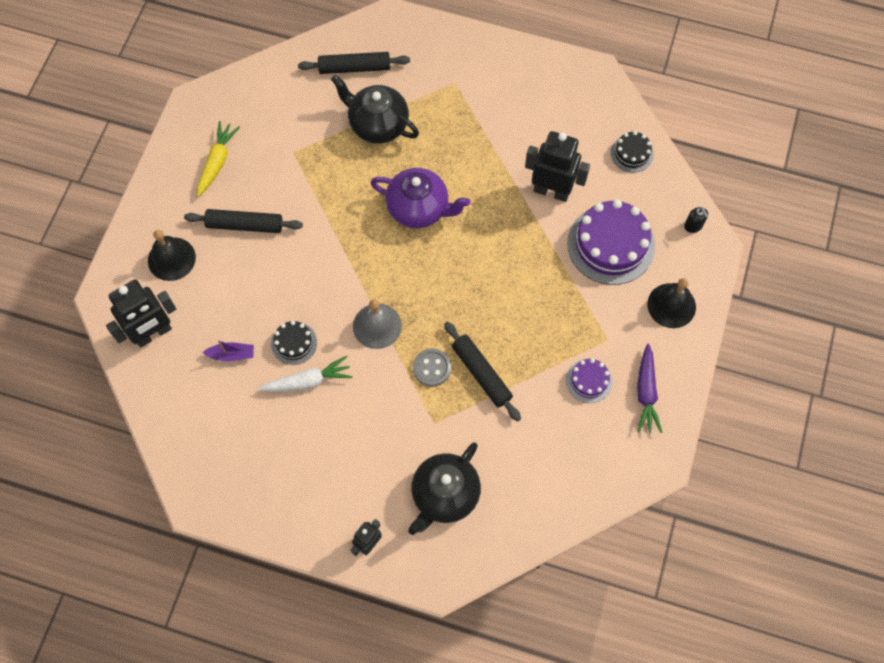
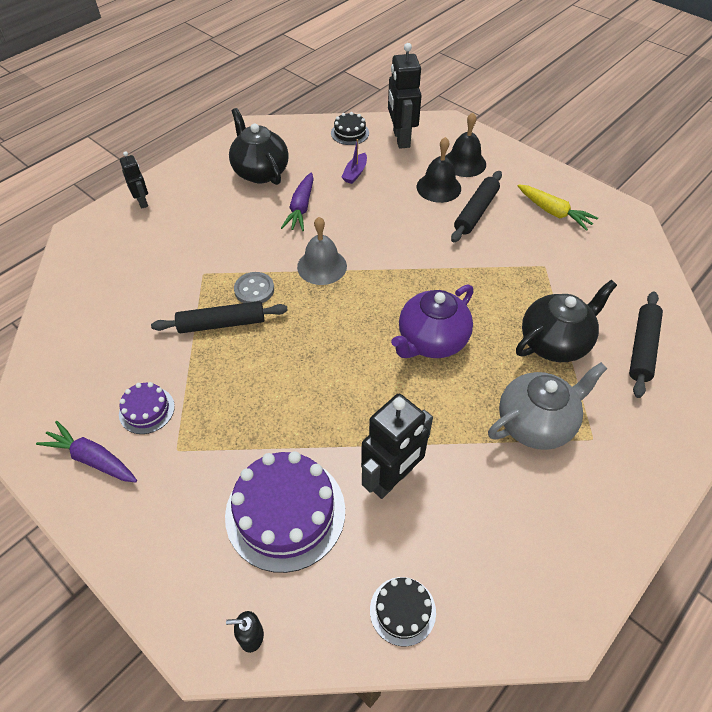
camera: 115 degrees right, 15 degrees down
white carrot [259,356,353,392] -> purple carrot [281,172,314,231]
black cake [271,321,317,365] -> black cake moved to [331,112,369,145]
black teapot [408,442,481,535] -> black teapot moved to [229,108,289,185]
black bell [647,278,696,328] -> black bell moved to [417,137,461,203]
none -> grey teapot [488,362,607,450]

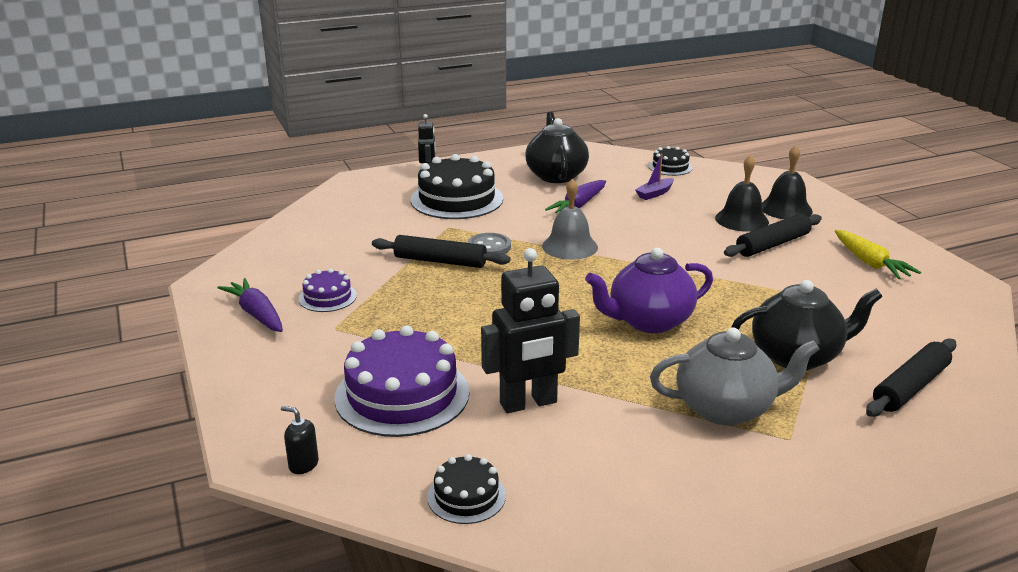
camera: 25 degrees right, 25 degrees down
black robot [388,43,422,149] -> none
none -> black cake [411,154,503,219]

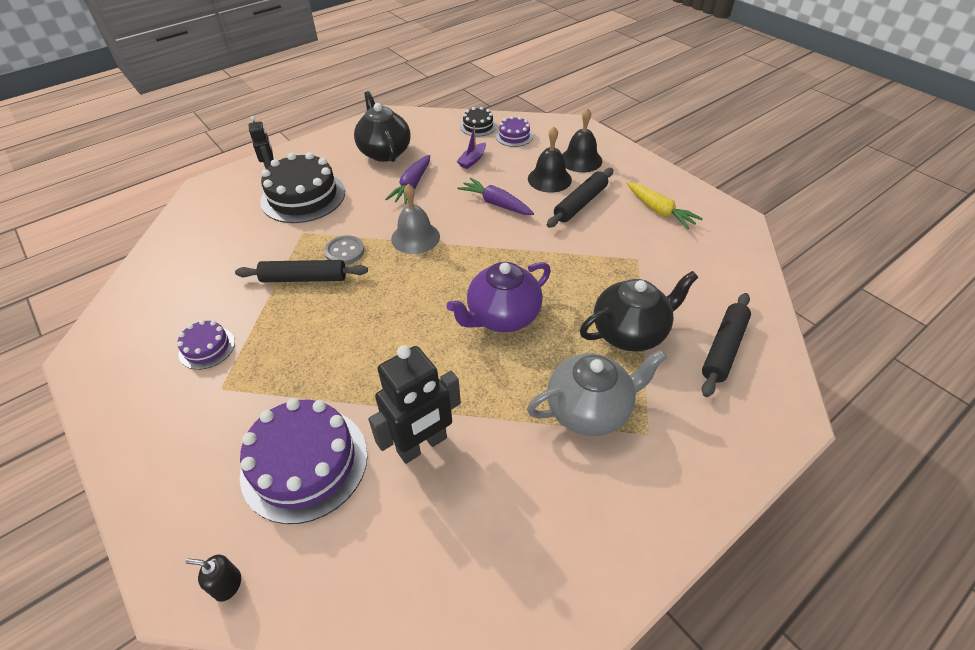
camera: 15 degrees left, 20 degrees up
purple carrot [217,278,283,332] -> purple carrot moved to [457,177,534,215]
black cake [427,454,506,524] -> none
none -> purple cake [496,116,533,147]

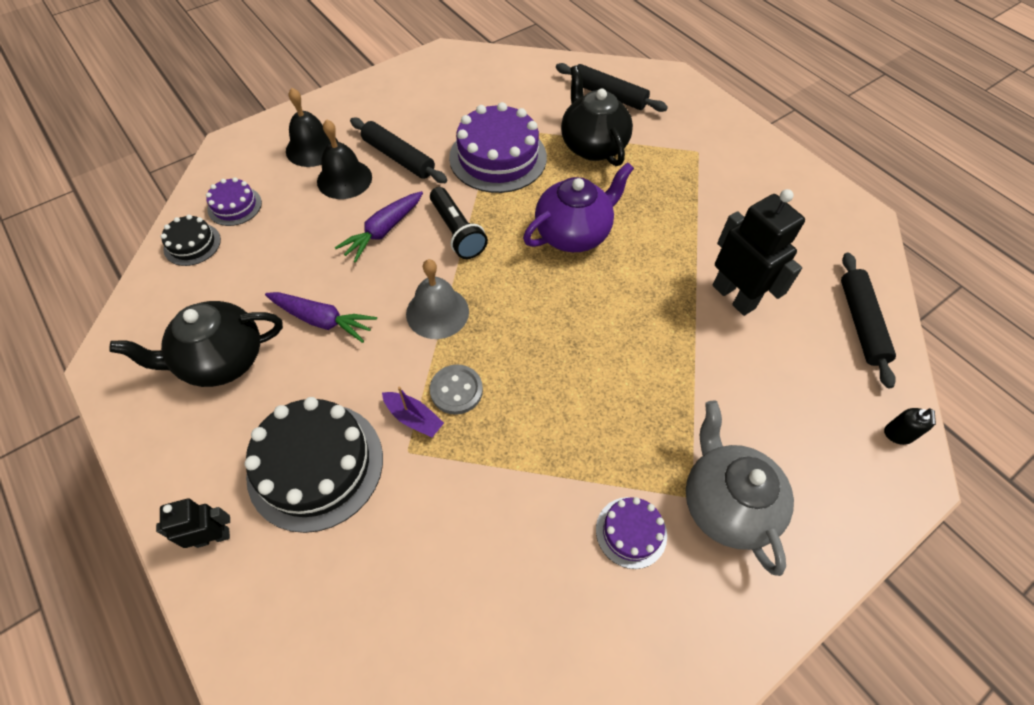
camera: 90 degrees left, 10 degrees up
black rolling pin [235,260,368,282] -> black rolling pin moved to [841,253,896,388]
purple cake [240,398,368,524] -> purple cake moved to [449,102,547,193]
purple teapot [447,262,551,332] -> purple teapot turned 90 degrees counterclockwise [523,162,634,252]
purple boat [456,126,486,169] -> purple boat moved to [382,387,444,437]
grey teapot [527,350,667,436] -> grey teapot moved to [686,401,794,576]
yellow carrot [627,182,703,229] -> none
none -> black flashlight [430,187,488,259]

